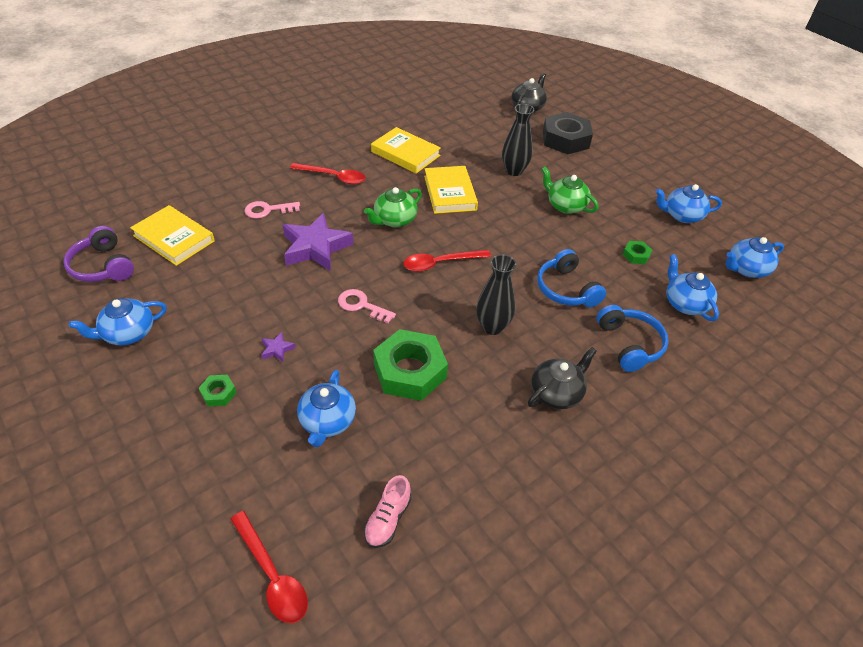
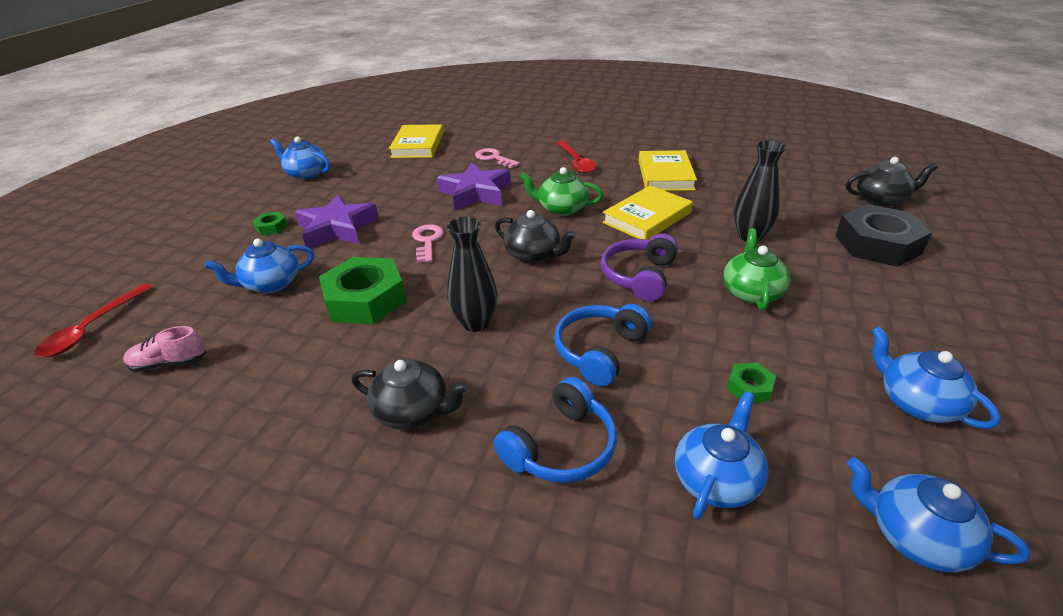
camera: 60 degrees right, 10 degrees down
purple headphones [63,226,134,282] -> purple headphones moved to [600,233,678,301]
purple star [261,332,296,362] -> purple star [295,195,379,248], size x2.38
red spoon [403,250,491,272] -> black teapot [495,210,576,263]

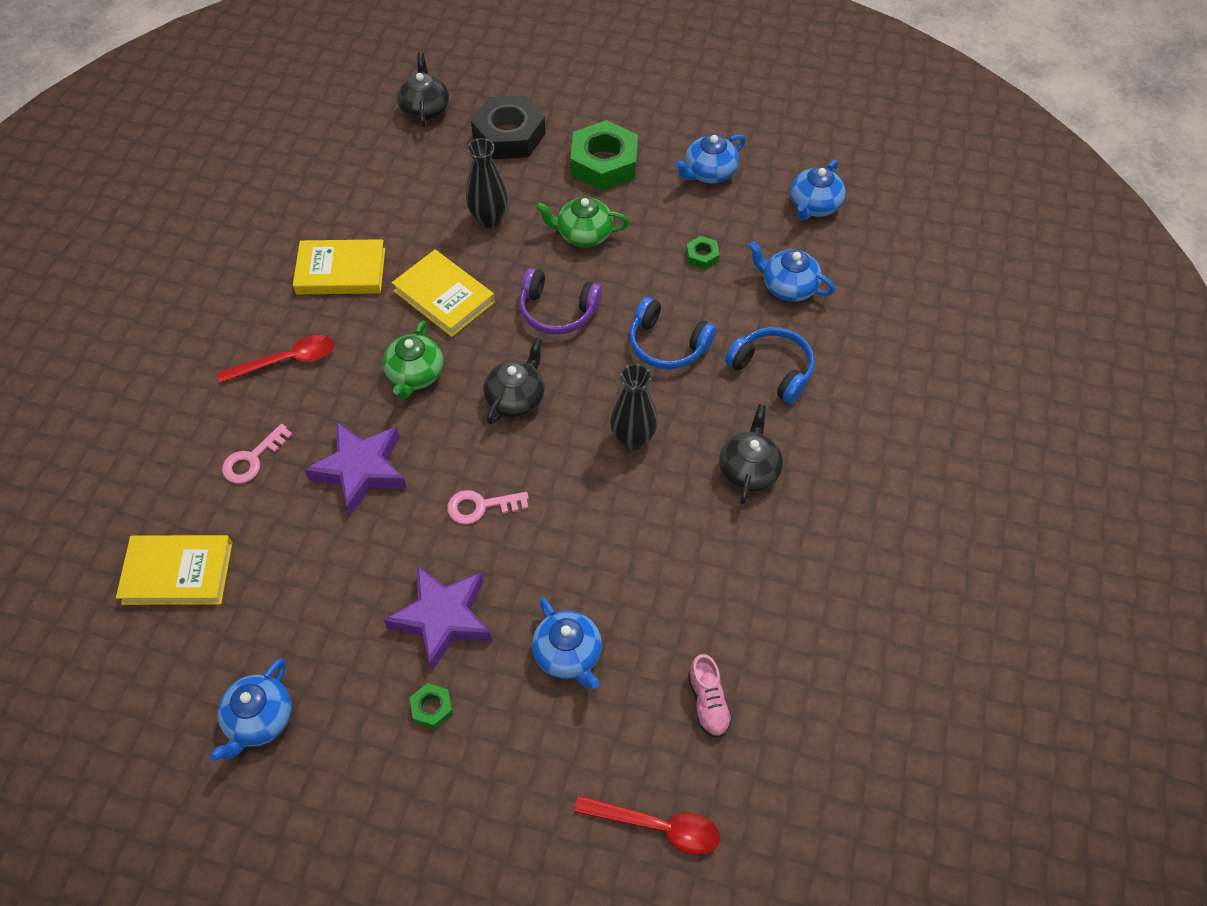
camera: 95 degrees left, 20 degrees up
green nut [319,257,406,324] -> green nut moved to [570,120,638,191]

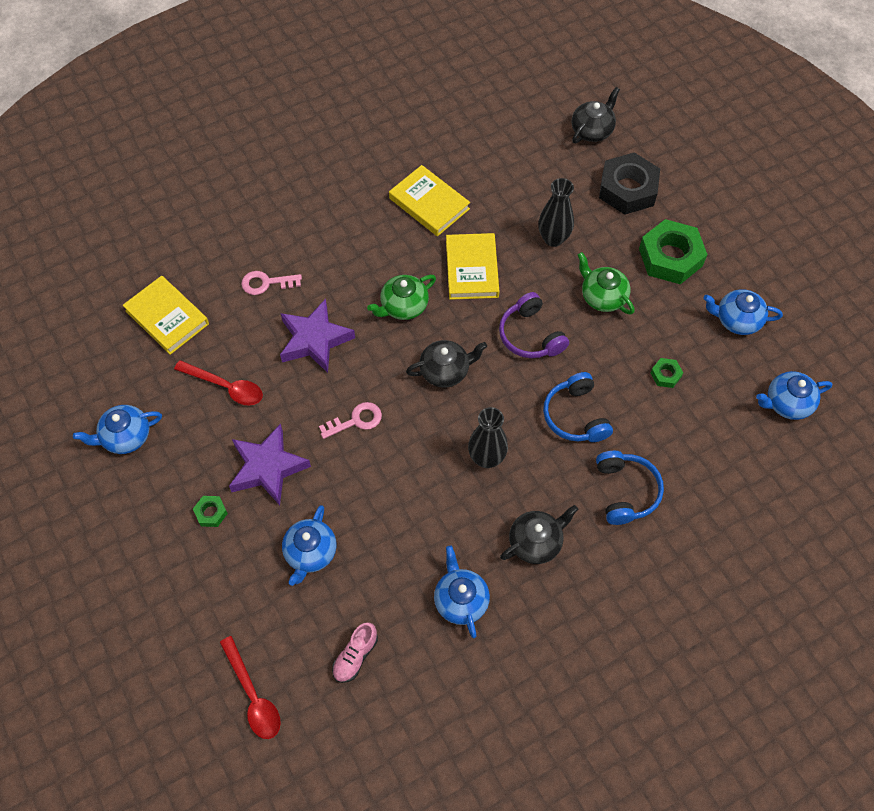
camera: 45 degrees right, 5 degrees up
red spoon [217,335,334,383] -> red spoon moved to [174,360,263,406]
pink key [447,490,529,524] -> pink key turned 120 degrees clockwise [319,402,382,439]
blue teapot [748,241,835,302] -> blue teapot moved to [434,546,490,638]

